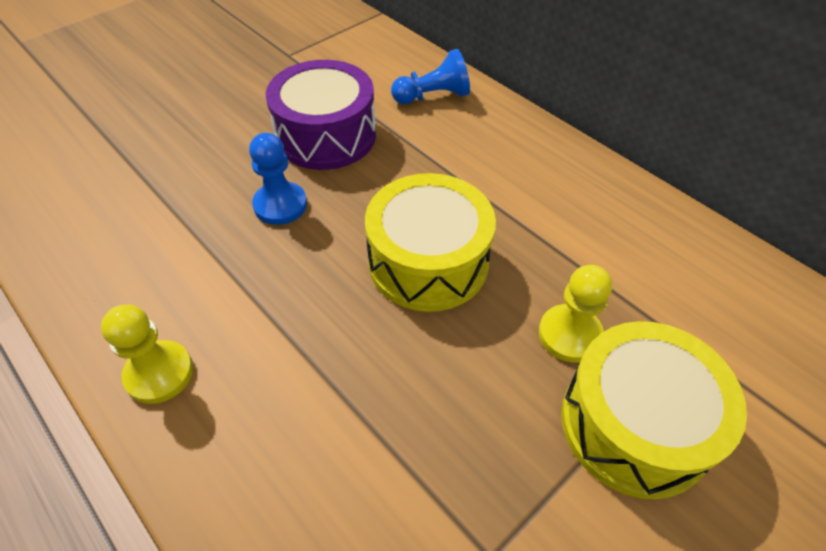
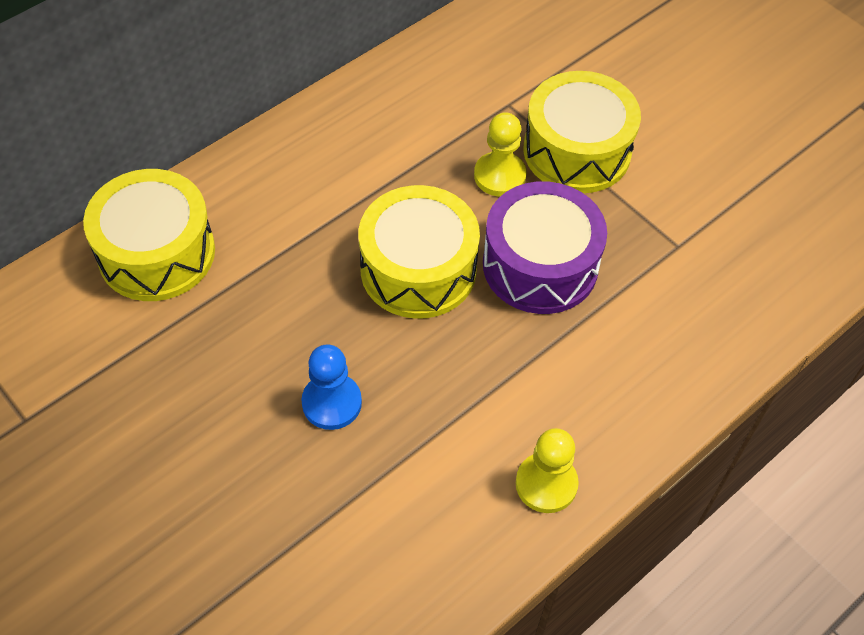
camera: 90 degrees left, 5 degrees up
purple drum [265,60,376,170] -> purple drum moved to [483,181,607,314]
blue pawn [391,49,470,104] -> yellow drum [83,169,215,301]

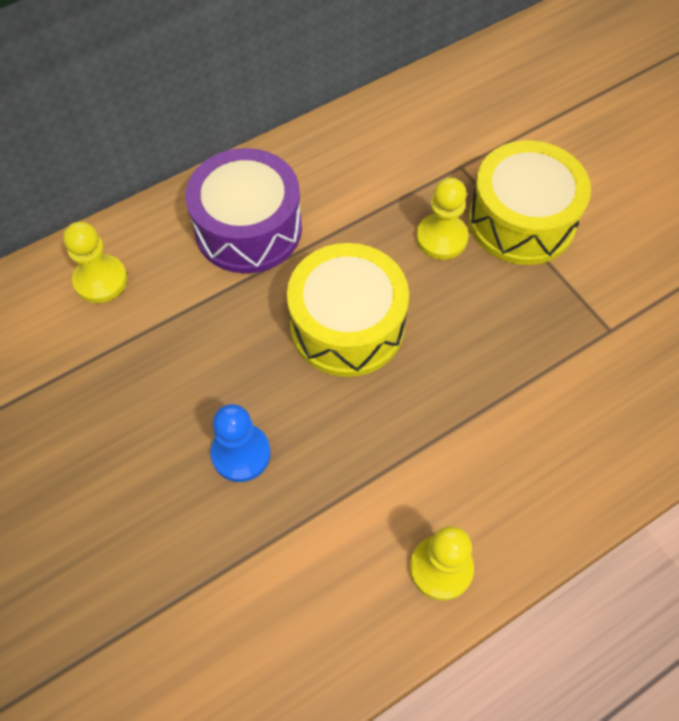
camera: 10 degrees right, 5 degrees up
yellow drum [83,169,215,301] -> yellow pawn [63,222,127,303]
purple drum [483,181,607,314] -> purple drum moved to [185,148,302,273]

